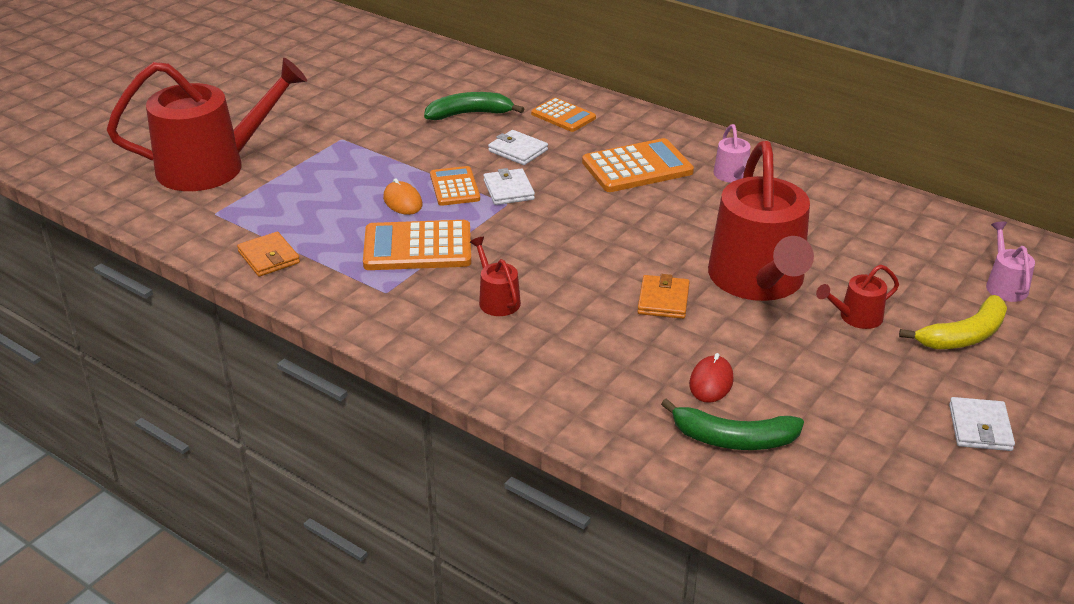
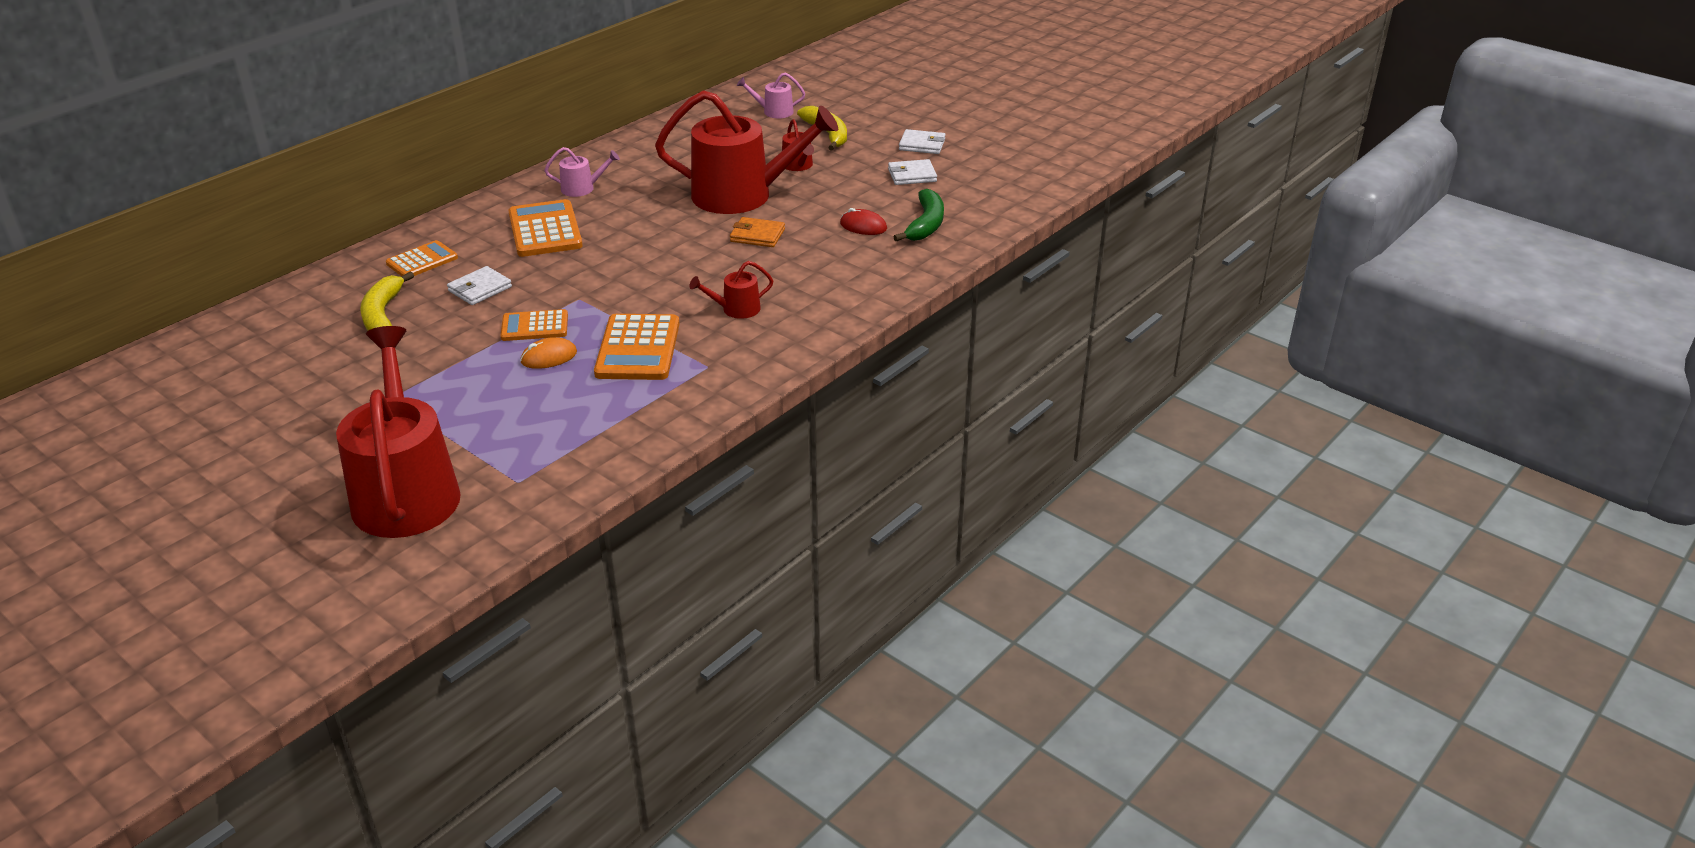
camera: 85 degrees left, 0 degrees up
orange wallet [237,232,300,277] -> none
green banana [424,92,524,120] -> yellow banana [360,271,414,331]
white wallet [483,168,535,205] -> white wallet moved to [888,159,937,185]

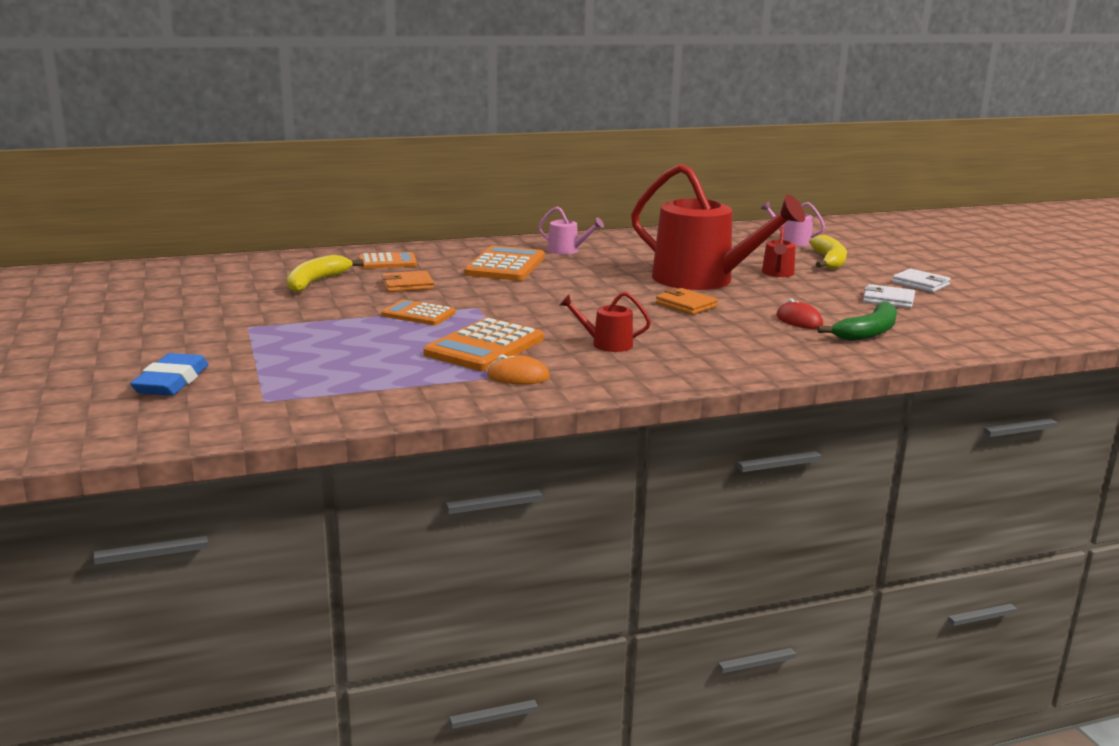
camera: 30 degrees right, 15 degrees down
red watering can [336,326,461,538] -> blue eraser [130,353,209,396]
white wallet [447,266,512,305] -> orange wallet [382,271,434,292]
orange mouse [520,337,577,369] -> orange mouse moved to [487,355,550,384]

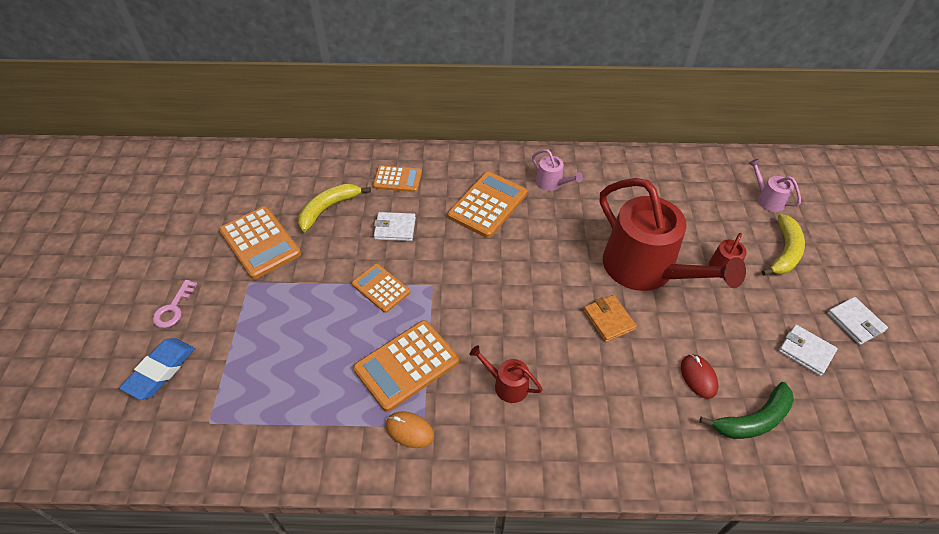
camera: 20 degrees right, 30 degrees up
orange wallet [382,271,434,292] -> white wallet [374,212,416,241]
none -> pink key [152,280,197,328]
none -> orange calculator [219,206,301,279]

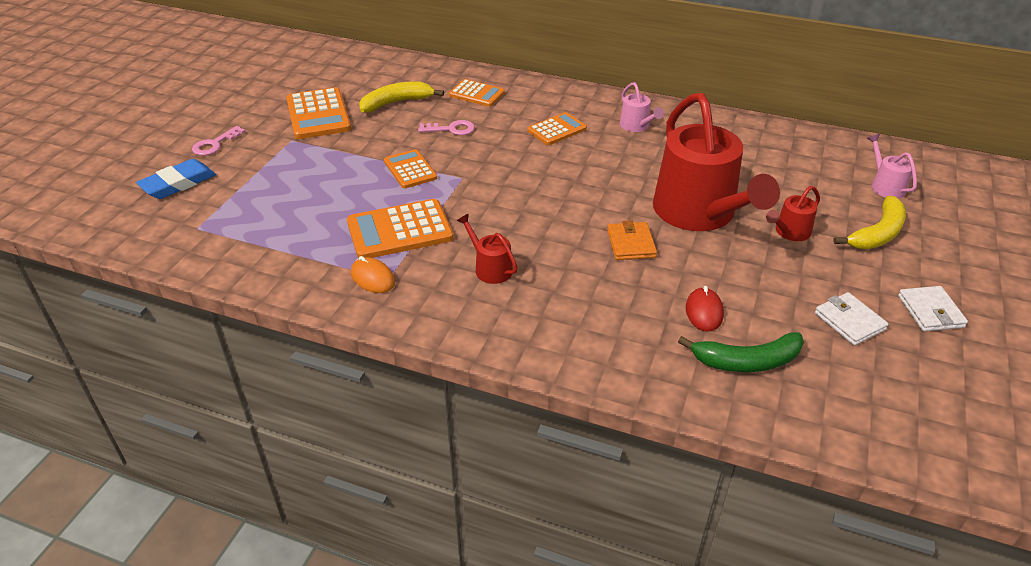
camera: 20 degrees right, 10 degrees down
white wallet [374,212,416,241] -> pink key [418,120,475,135]
orange calculator [448,171,527,238] -> orange calculator [528,112,587,145], size x0.62

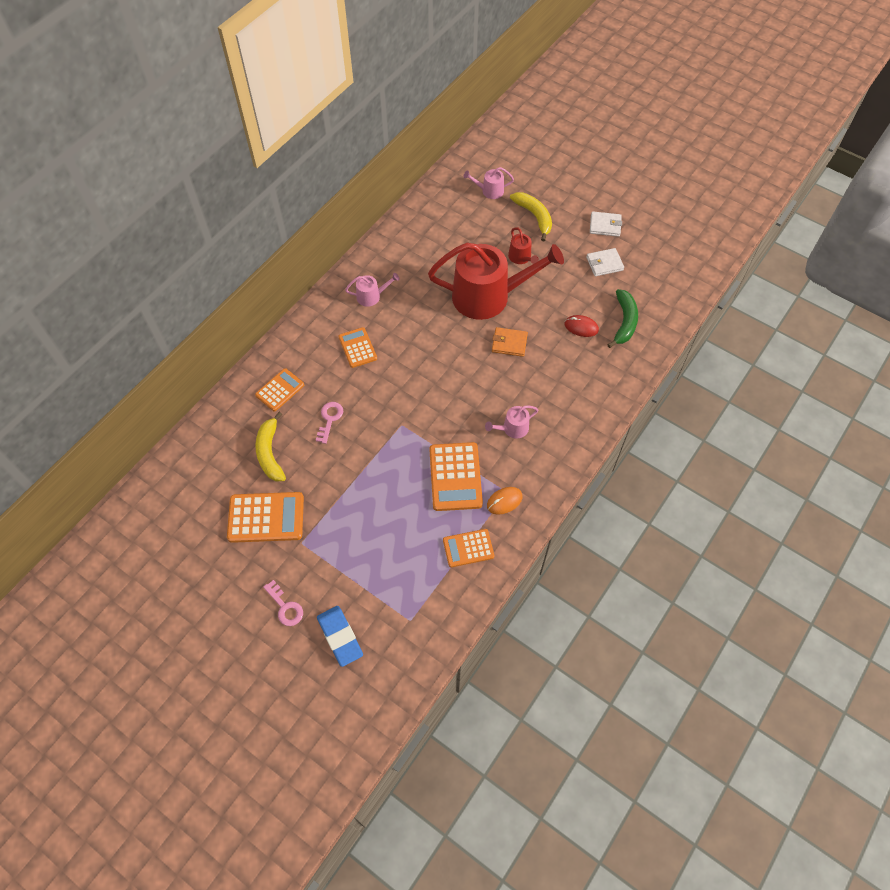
camera: 75 degrees left, 20 degrees up
orange calculator [384,149,437,189] -> orange calculator moved to [443,529,494,567]
red watering can [457,214,518,284] -> pink watering can [485,405,538,439]

